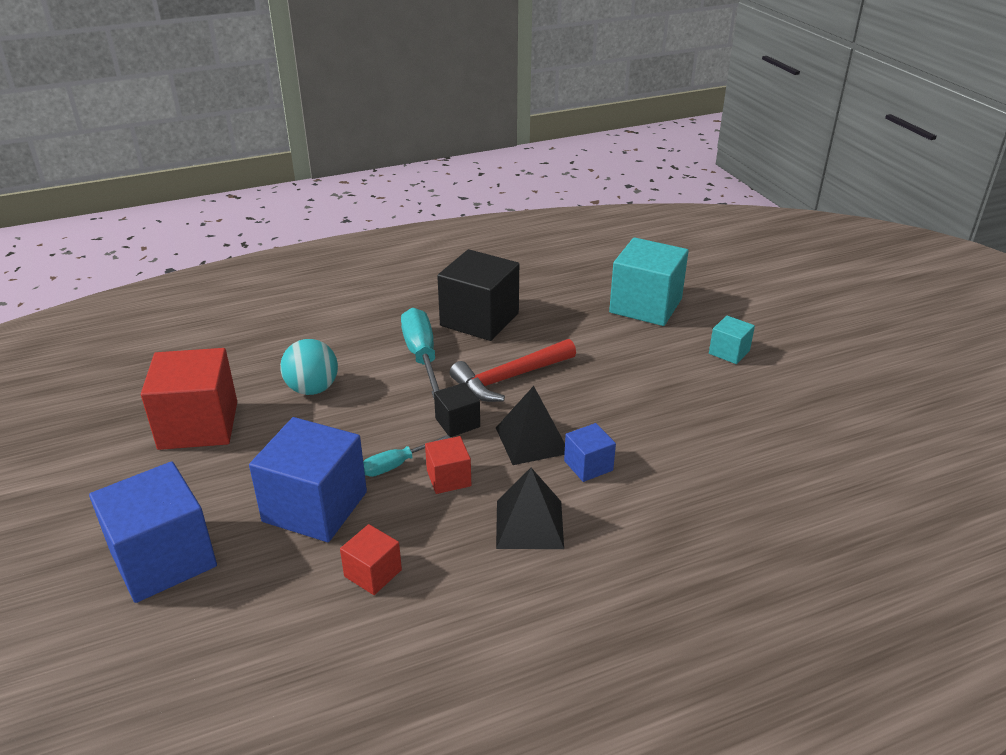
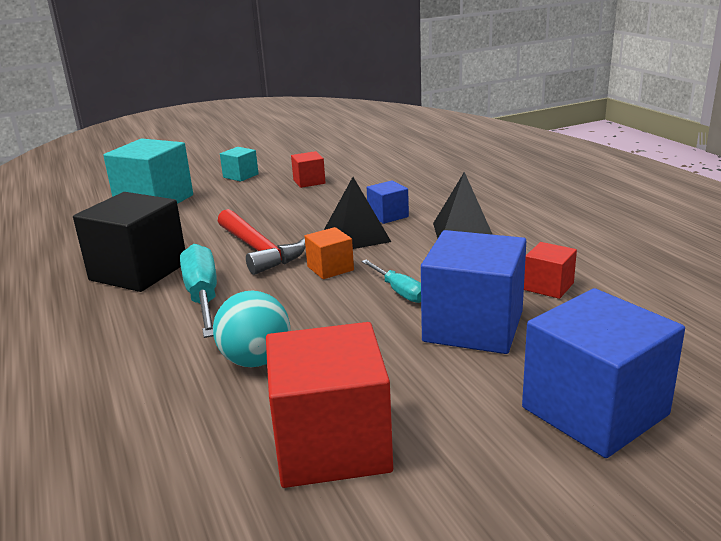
camera: 90 degrees left, 10 degrees down
turquoise screwdriver [401,308,439,398] -> turquoise screwdriver turned 90 degrees clockwise [180,244,217,338]
red cube [425,436,471,494] -> red cube moved to [291,151,326,188]
black cube [434,383,480,437] -> orange cube [305,227,354,279]

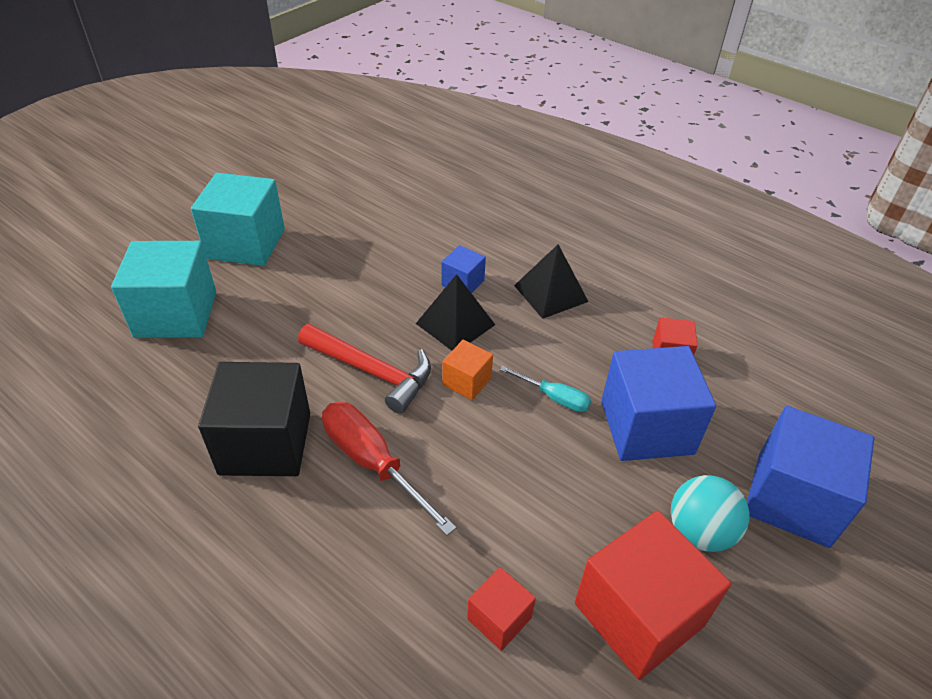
camera: 30 degrees left, 20 degrees up
turquoise screwdriver [180,244,217,338] -> red screwdriver [322,402,457,536]
turquoise ball [213,291,290,367] -> turquoise ball moved to [671,475,750,552]
turquoise cube [220,147,259,182] -> turquoise cube [191,173,285,266], size x2.02
red cube [291,151,326,188] -> red cube moved to [467,567,536,651]

